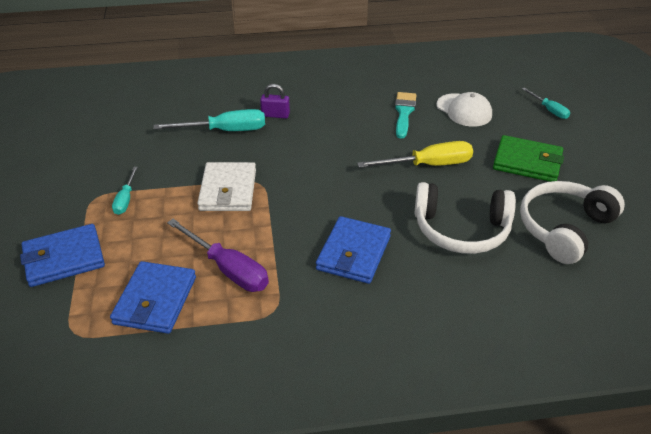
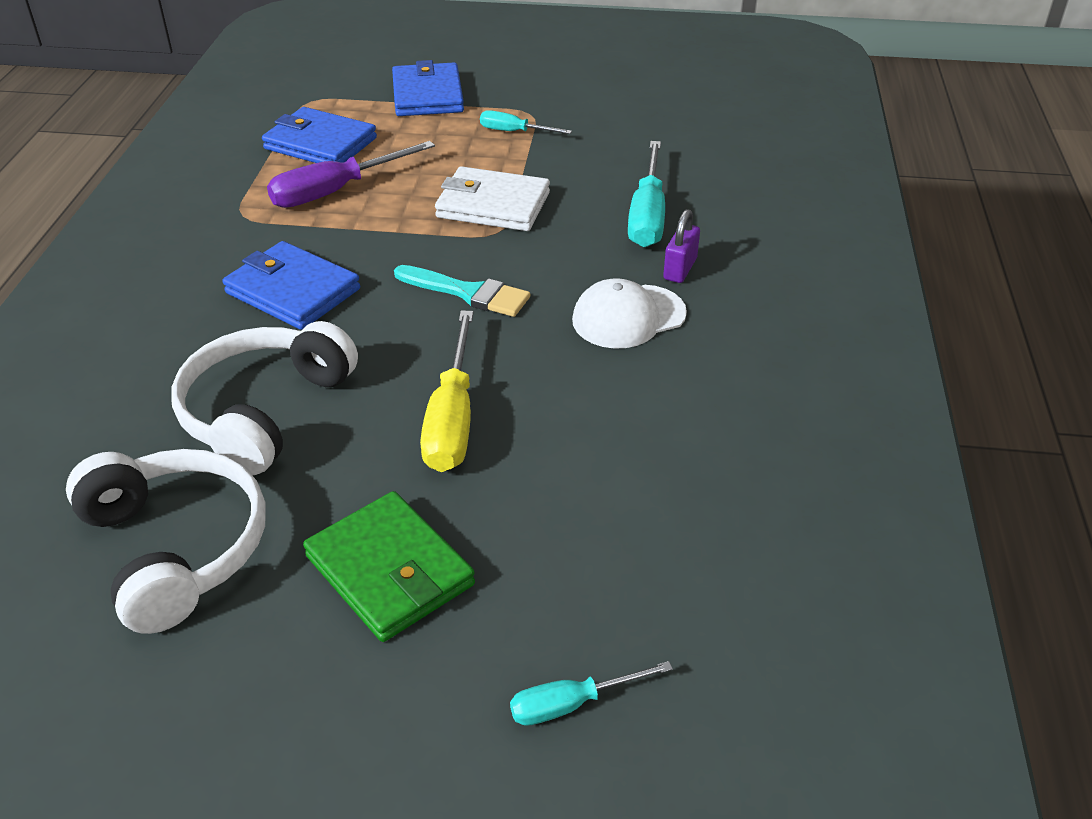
camera: 105 degrees right, 0 degrees up
turquoise brush [395,92,416,138] -> turquoise brush moved to [394,265,530,317]
white cap [436,92,492,127] -> white cap moved to [572,278,687,348]
green wallet [493,135,564,182] -> green wallet turned 75 degrees counterclockwise [303,491,475,642]

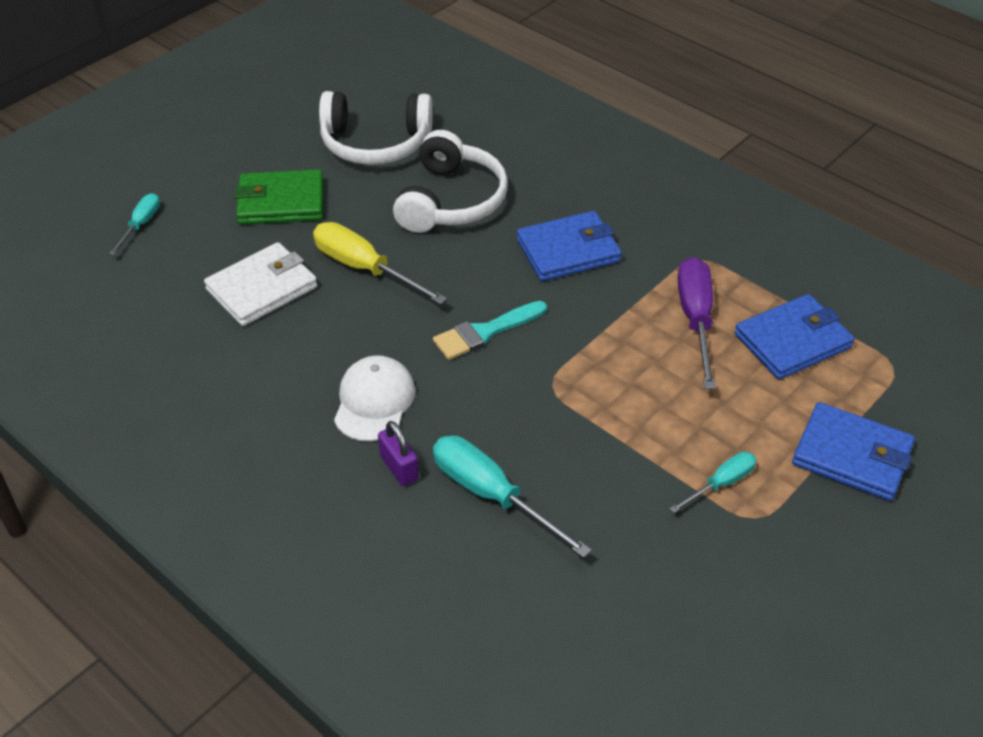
camera: 125 degrees right, 5 degrees up
white headphones [171,321,358,475] -> white headphones turned 45 degrees clockwise [393,130,508,233]
white wallet [435,166,550,231] -> white wallet moved to [204,242,317,326]

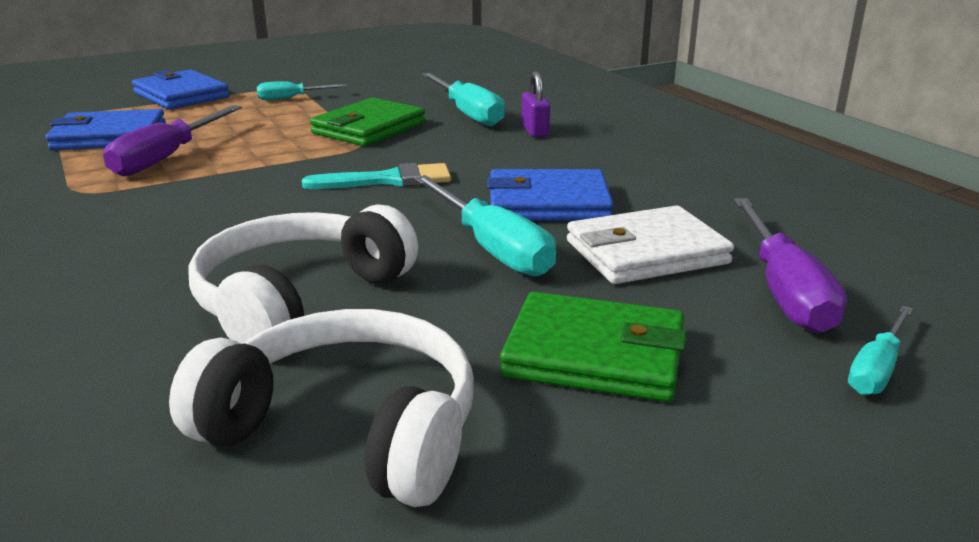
camera: 160 degrees left, 20 degrees down
yellow screwdriver [313,222,447,305] -> turquoise screwdriver [414,175,556,277]
white cap [334,355,415,441] -> none
blue wallet [517,211,622,281] -> blue wallet moved to [487,169,613,221]
none -> green wallet [310,97,425,146]
none -> purple screwdriver [733,198,847,333]

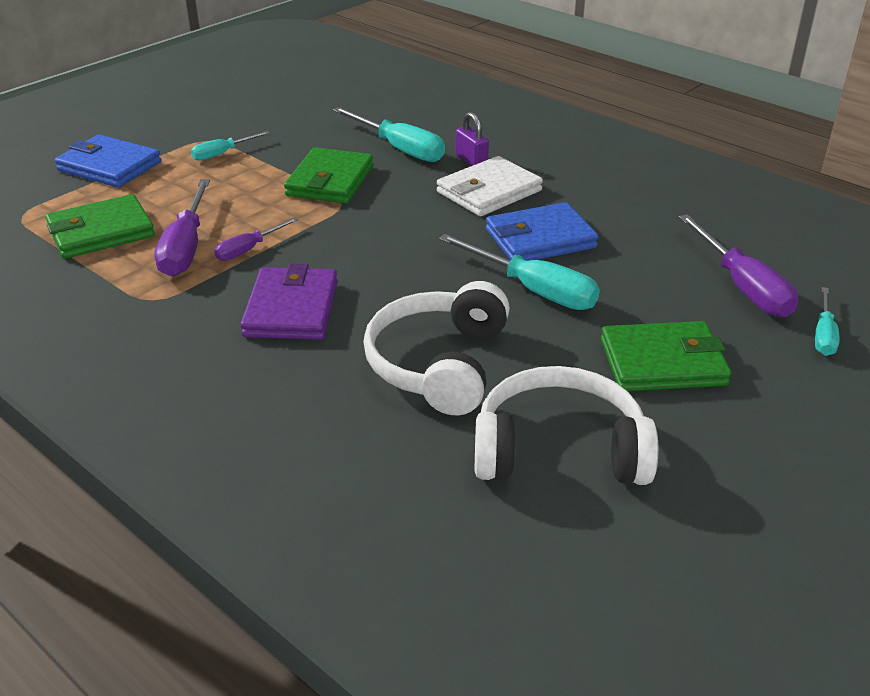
camera: 20 degrees left, 10 degrees up
blue wallet [45,109,165,150] -> green wallet [45,194,155,259]
turquoise brush [302,163,451,189] -> none
white wallet [567,205,734,284] -> white wallet moved to [437,156,543,216]
none -> purple screwdriver [214,217,299,261]
none -> purple wallet [240,263,338,340]

